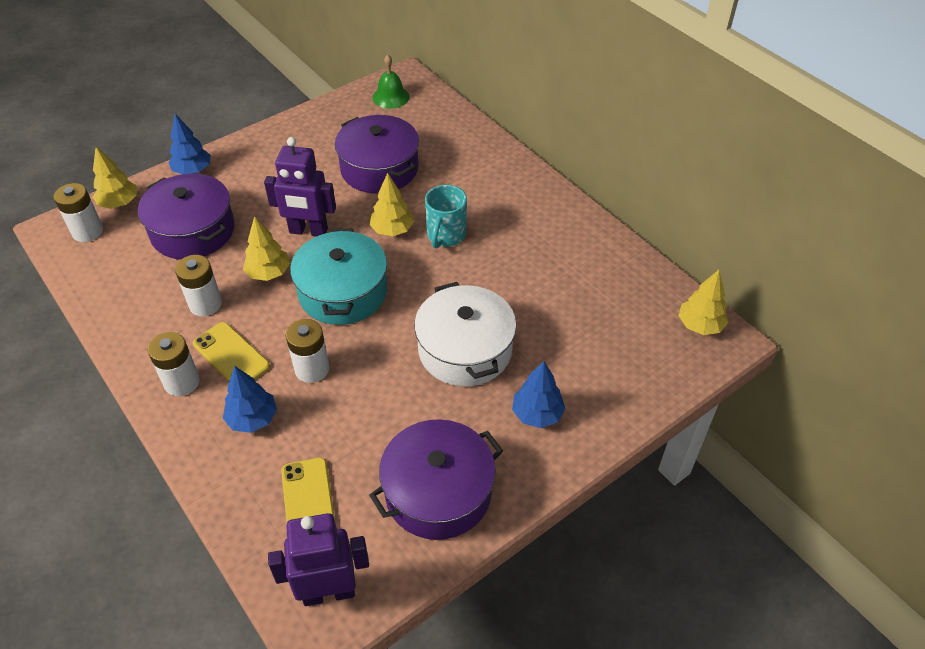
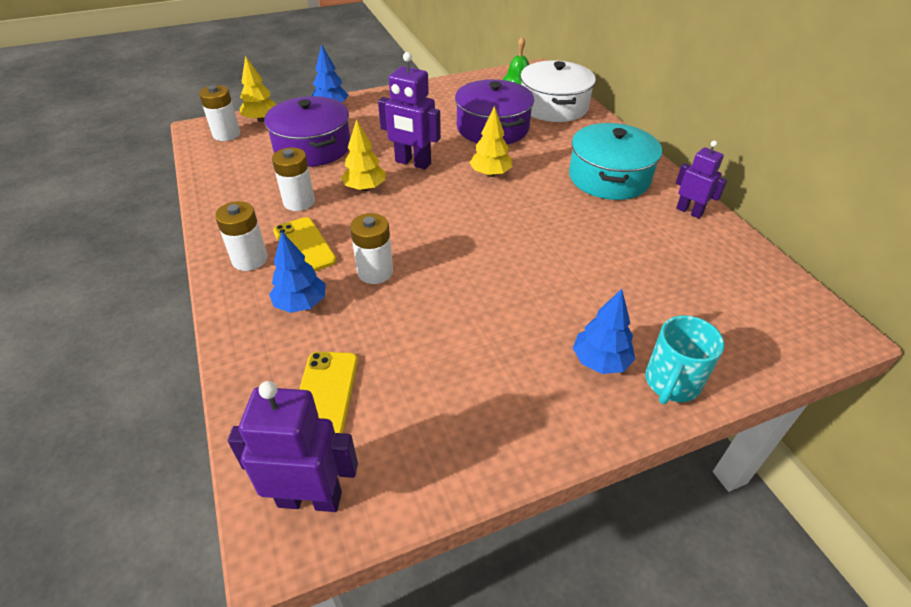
camera: 15 degrees right, 5 degrees down
turquoise pot [290,228,387,325] -> turquoise pot moved to [569,123,662,200]
purple pot [369,419,503,540] -> none
white pot [414,282,517,387] -> white pot moved to [520,60,596,122]
turquoise mug [425,185,467,248] -> turquoise mug moved to [645,315,724,404]
yellow tree [678,270,729,335] -> none
none -> purple robot [676,141,727,218]

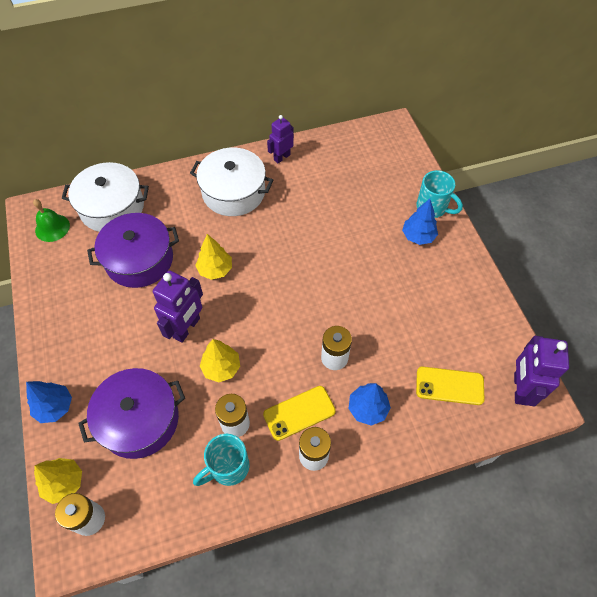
camera: 85 degrees left, 15 degrees up
turquoise pot [569,123,662,200] -> white pot [190,148,273,216]
none -> turquoise mug [193,434,249,486]

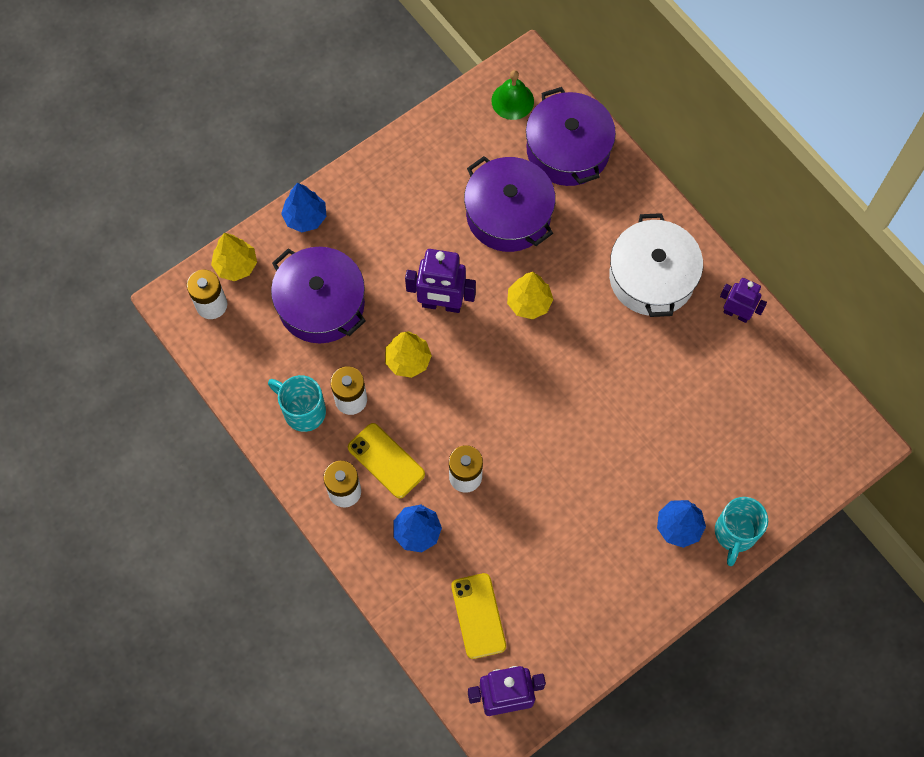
camera: 70 degrees right, 10 degrees up
white pot [62,162,149,232] -> purple pot [526,87,616,186]

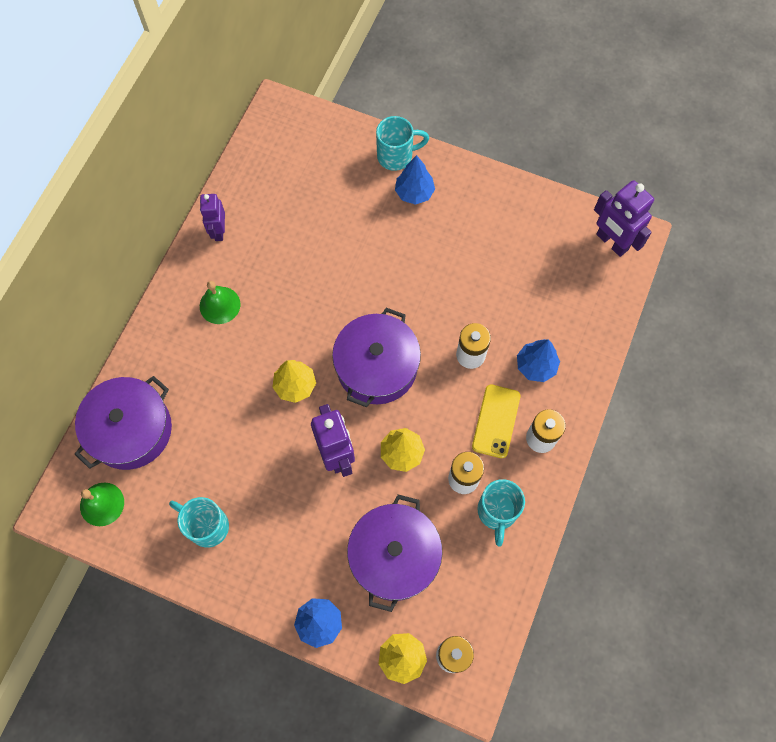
camera: 120 degrees left, 0 degrees up
yellow phone [451,573,506,659] -> none
purple pot [464,156,556,252] -> purple pot moved to [332,308,421,407]
white pot [609,213,703,317] -> green bell [200,281,240,324]
none -> turquoise mug [169,497,229,548]

